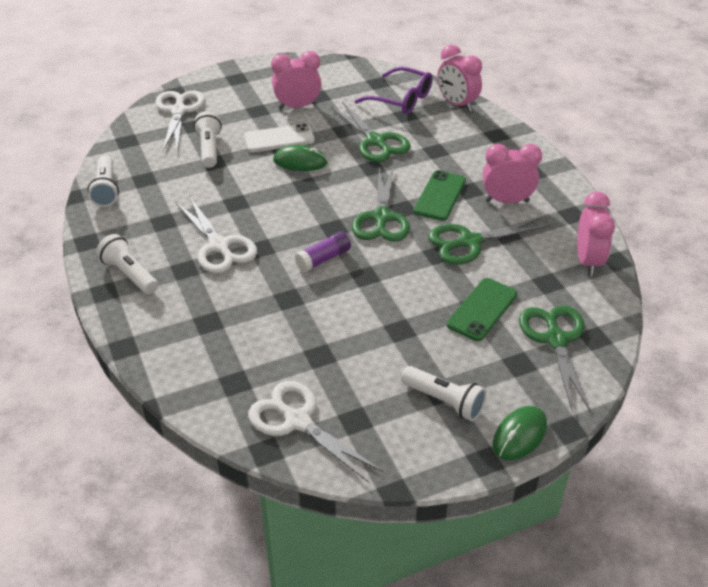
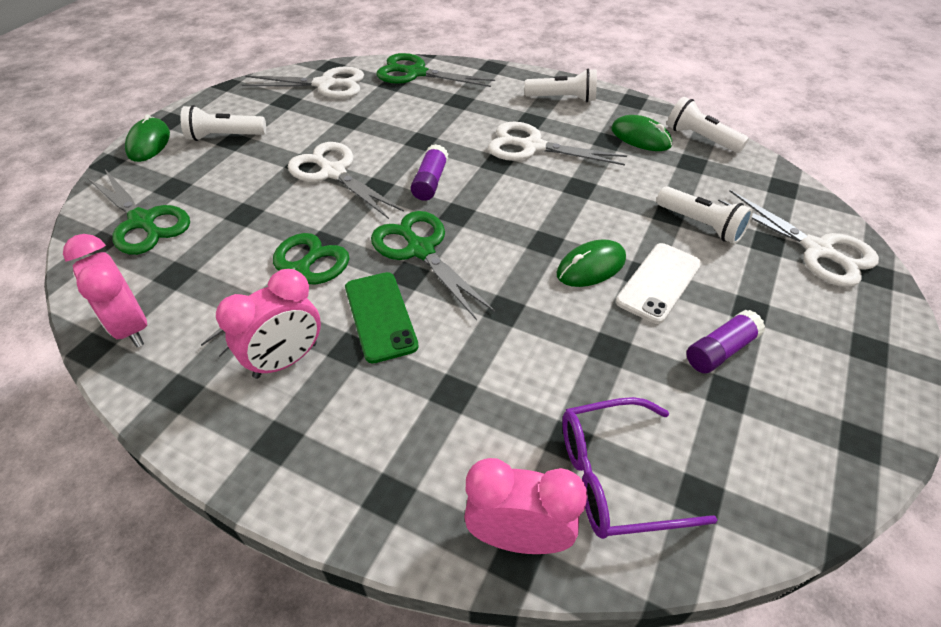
camera: 140 degrees right, 5 degrees up
pink clock [271,51,321,109] -> purple glue stick [686,310,765,373]
green scissors [331,102,411,162] -> green scissors moved to [376,53,495,87]
green phone [447,278,517,341] -> none
none -> white scissors [288,142,404,219]
none -> green mouse [611,115,672,151]

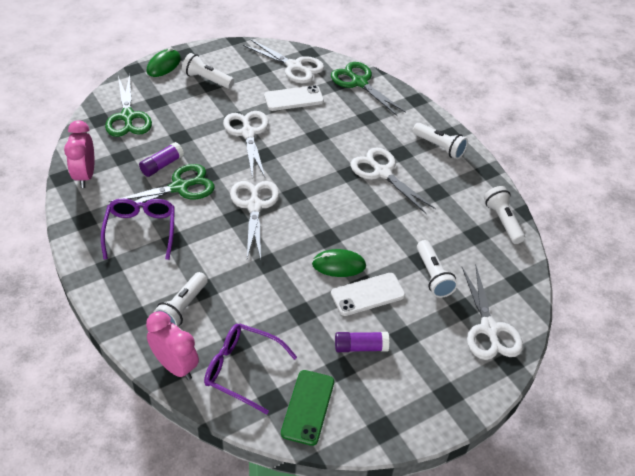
camera: 30 degrees right, 0 degrees up
pink clock [216,269,321,379] -> purple glasses [101,198,175,260]
green phone [345,272,419,363] -> green phone moved to [281,370,334,446]
green scissors [371,211,495,320] -> white scissors [230,181,279,259]
purple glue stick [411,144,448,201] -> purple glue stick moved to [139,142,184,177]
green mouse [611,115,672,151] -> none
none -> white flashlight [153,272,208,326]
none -> white phone [264,85,324,111]

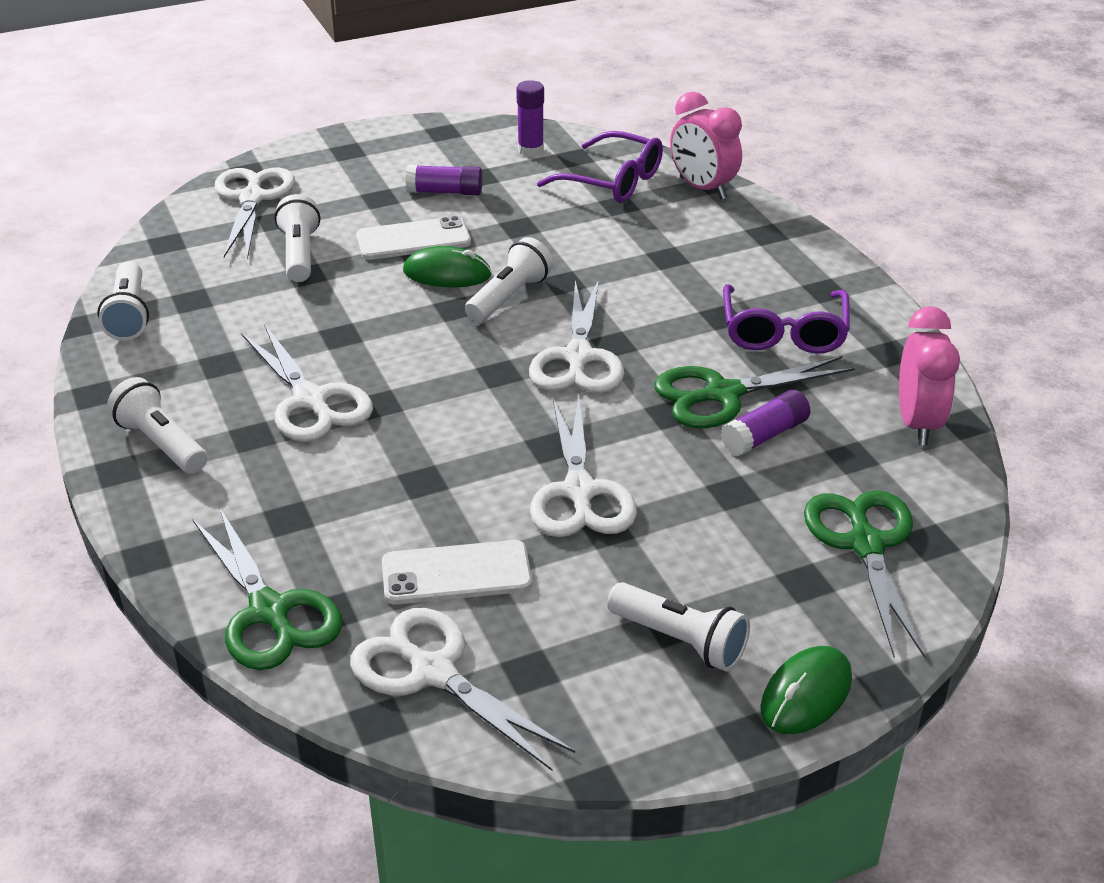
camera: 170 degrees left, 10 degrees down
white flashlight [153,272,208,326] -> white flashlight moved to [465,237,553,323]
green phone [281,370,334,446] -> purple glue stick [516,80,544,157]

